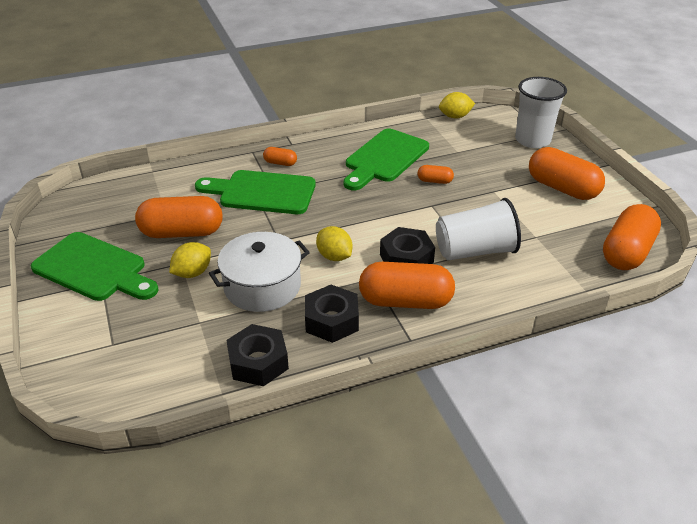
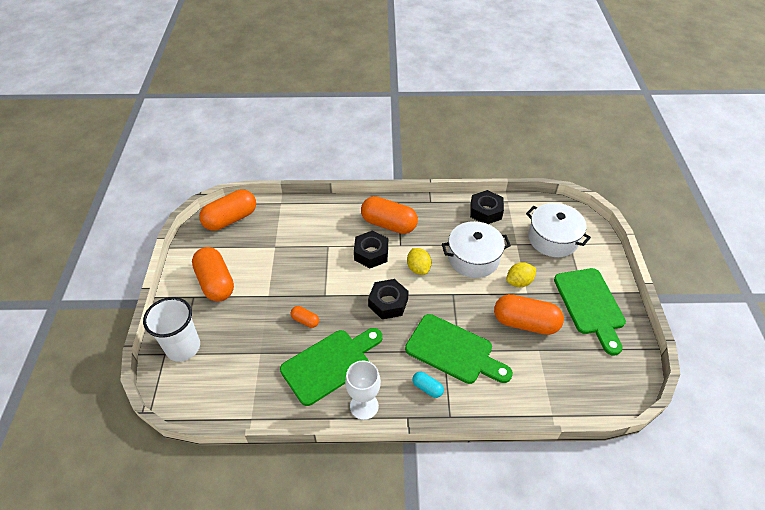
camera: 160 degrees left, 10 degrees up
green cutting board [31,232,158,301] -> green cutting board turned 150 degrees counterclockwise [554,268,626,355]
orange capsule [263,147,297,166] -> turquoise capsule [412,372,444,398]
black nut [305,285,359,343] -> black nut moved to [368,279,409,319]
white cup [436,198,521,260] -> none
yellow lemon [439,92,475,119] -> none
none -> white goblet [345,360,381,420]
none -> white pot [526,203,591,257]

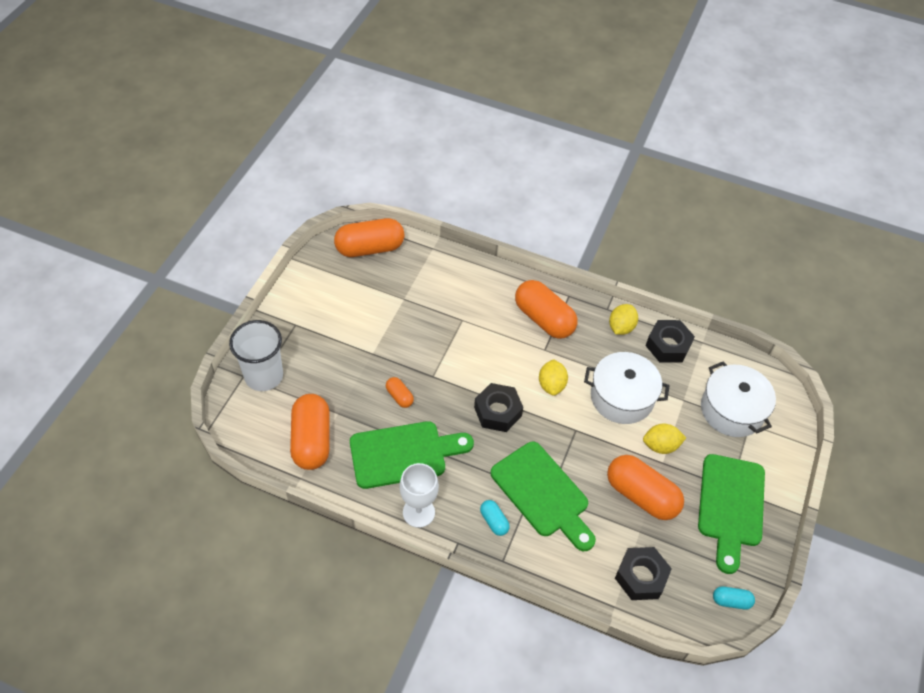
camera: 20 degrees right, 5 degrees up
orange capsule [192,247,234,301] -> orange capsule moved to [290,394,330,470]
black nut [354,230,388,268] -> black nut moved to [615,547,672,600]
none -> yellow lemon [609,304,638,335]
none -> turquoise capsule [713,586,755,610]

